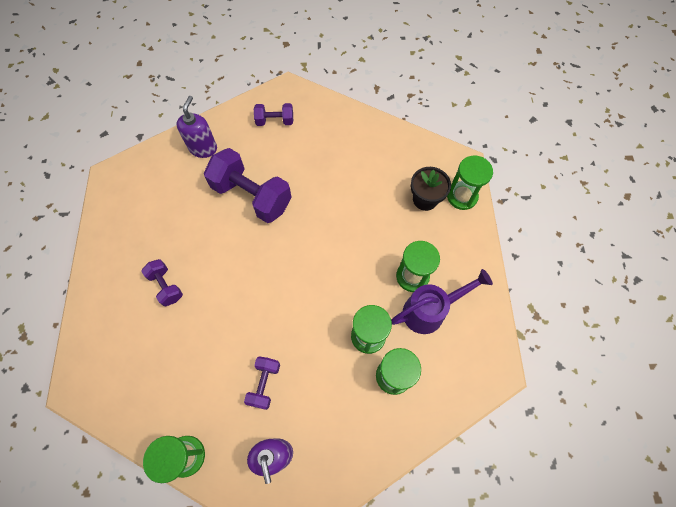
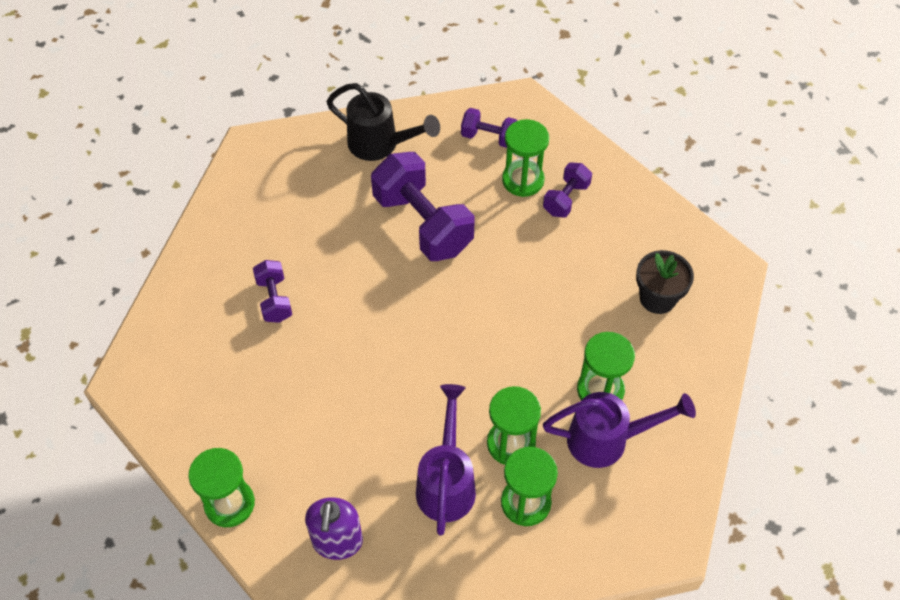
camera: 20 degrees right, 10 degrees down
purple soap dispenser [176,96,217,158] -> black watering can [326,83,440,161]
purple dumbbell [244,356,280,410] -> purple dumbbell moved to [543,163,592,218]
green hourglass [447,155,493,210] -> green hourglass moved to [502,119,549,197]
none -> purple watering can [416,384,476,536]

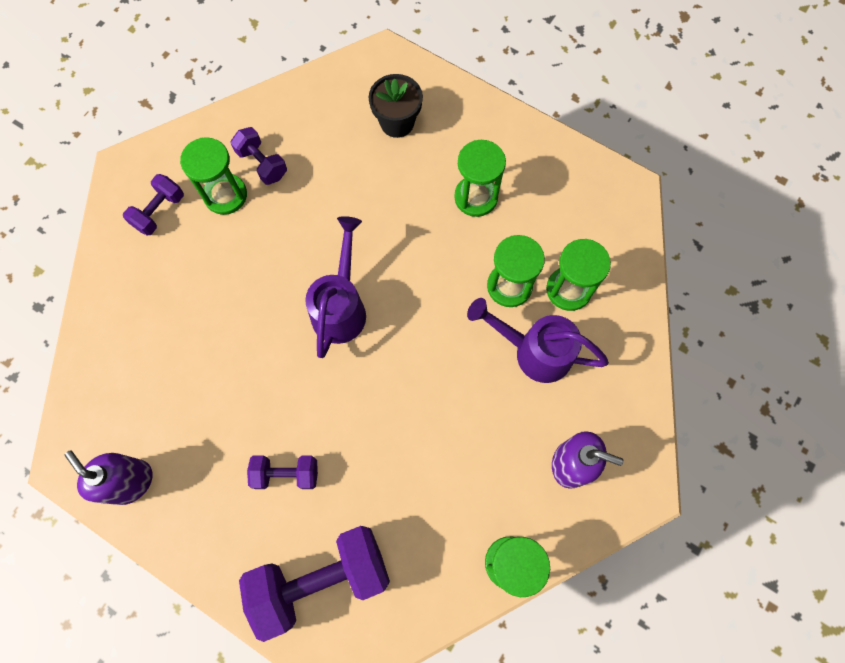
camera: 75 degrees left, 15 degrees up
black watering can [326,83,440,161] -> none
purple dumbbell [371,152,475,261] -> purple dumbbell moved to [239,526,390,642]
purple watering can [543,392,696,468] -> purple watering can moved to [305,216,366,358]
none -> purple soap dispenser [65,450,152,505]

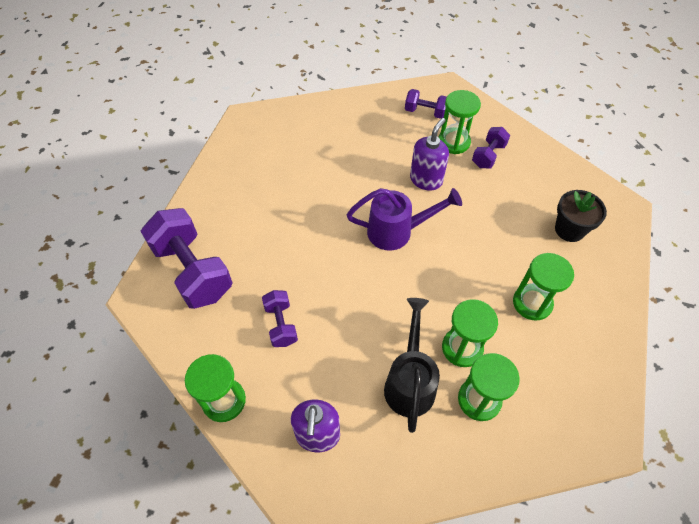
camera: 75 degrees right, 15 degrees down
purple soap dispenser [65,450,152,505] -> purple soap dispenser moved to [410,118,449,191]
purple dumbbell [247,455,318,489] -> purple dumbbell moved to [262,290,298,347]
purple watering can [467,298,609,383] -> black watering can [384,298,440,433]

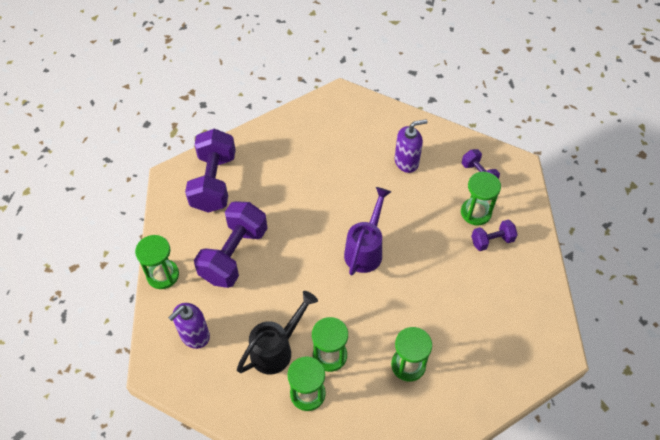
camera: 40 degrees right, 0 degrees up
purple dumbbell [262,290,298,347] -> purple dumbbell [194,201,267,288], size x1.95
purple watering can [347,188,462,250] -> purple watering can turned 105 degrees counterclockwise [344,187,391,275]
purple soap dispenser [410,118,449,191] -> purple soap dispenser moved to [394,119,428,173]
black flower pot [555,190,607,242] -> none

